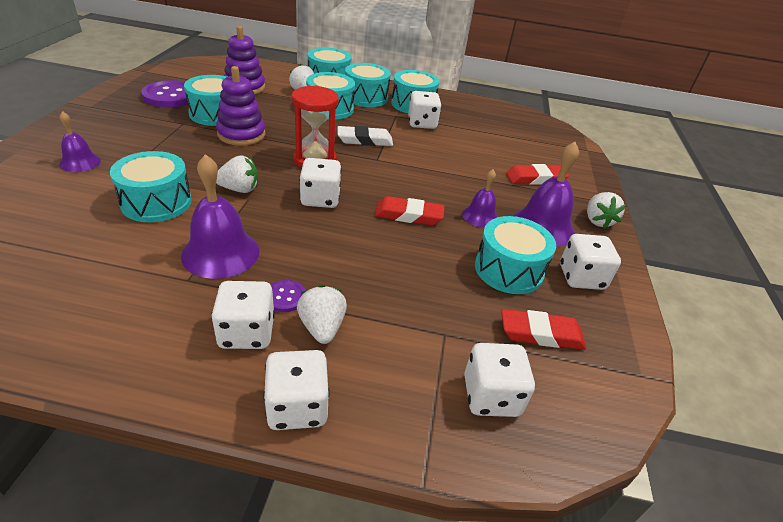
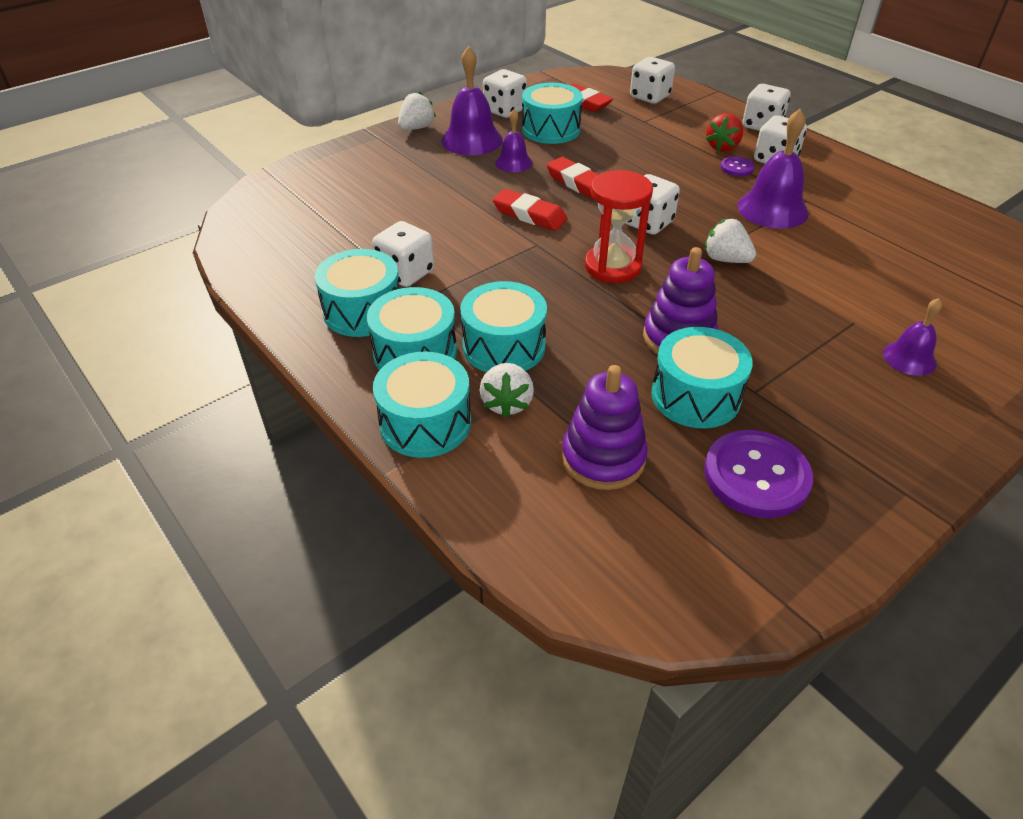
camera: 135 degrees left, 5 degrees up
turquoise drum [110,151,192,222] -> none
white strawberry [297,285,347,344] -> red strawberry [706,113,743,152]
white eraser [337,126,393,146] -> none
red eraser [506,164,569,185] -> red eraser moved to [492,189,567,231]

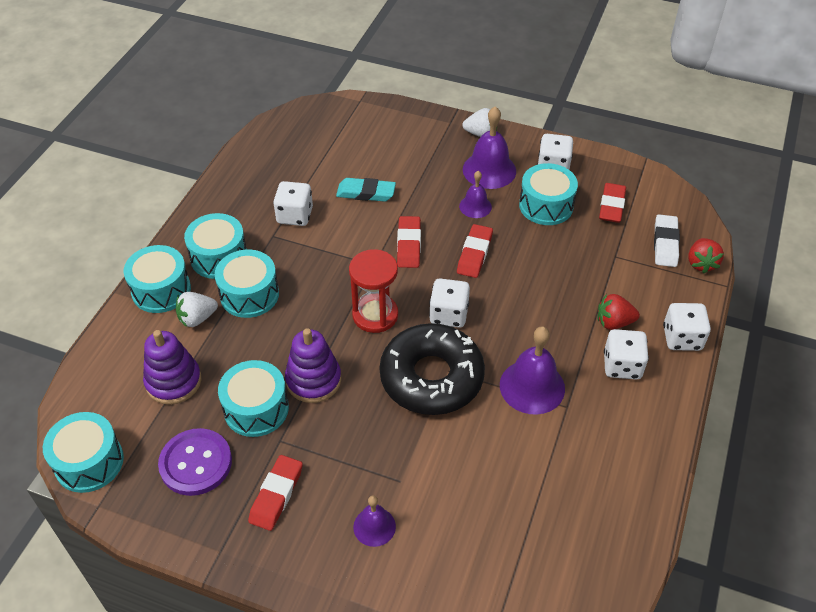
camera: 60 degrees right, 5 degrees up
turquoise drum [315,249,400,337] -> turquoise drum moved to [43,412,124,493]
white dice [630,57,675,104] -> white eraser [654,214,680,267]
white strawberry [704,219,756,263] -> black donut [379,323,485,415]
purple button [720,157,755,176] -> none
none -> red eraser [248,455,303,531]
none -> turquoise eraser [336,178,396,202]
none -> red strawberry [688,238,724,273]

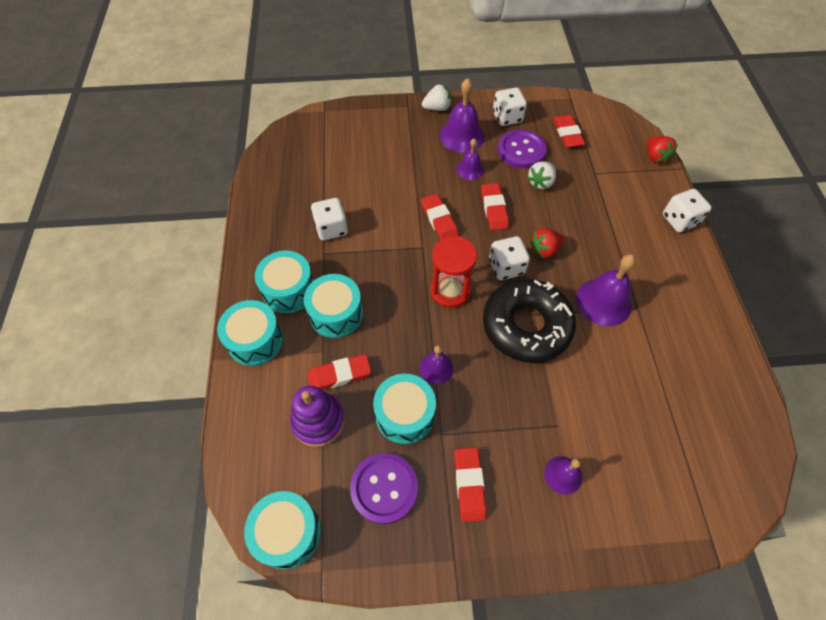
camera: 25 degrees left, 10 degrees up
white strawberry [176,292,218,327] -> white strawberry moved to [527,161,556,189]
purple stacking toy [285,328,341,403] -> purple bell [419,345,453,384]
turquoise eraser [336,178,396,202] -> none
turquoise drum [519,163,578,225] -> purple button [498,129,547,168]
red strawberry [598,294,640,330] -> red strawberry moved to [530,228,564,258]
white dice [604,329,649,380] -> none
white eraser [654,214,680,267] -> none
none -> red eraser [308,354,371,390]

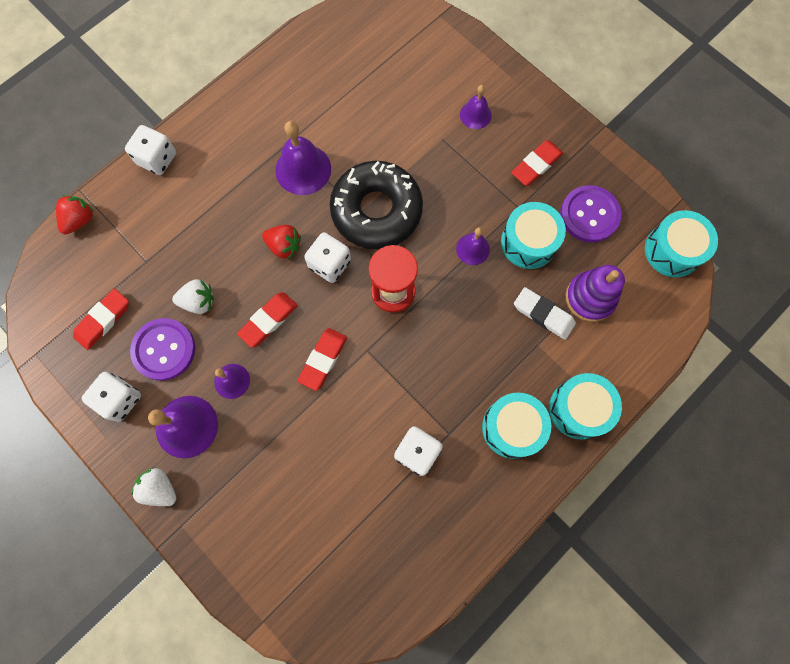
camera: 130 degrees left, 15 degrees up
turquoise drum [304,274,363,338] -> none
red eraser [308,354,371,390] -> white eraser [514,287,576,340]

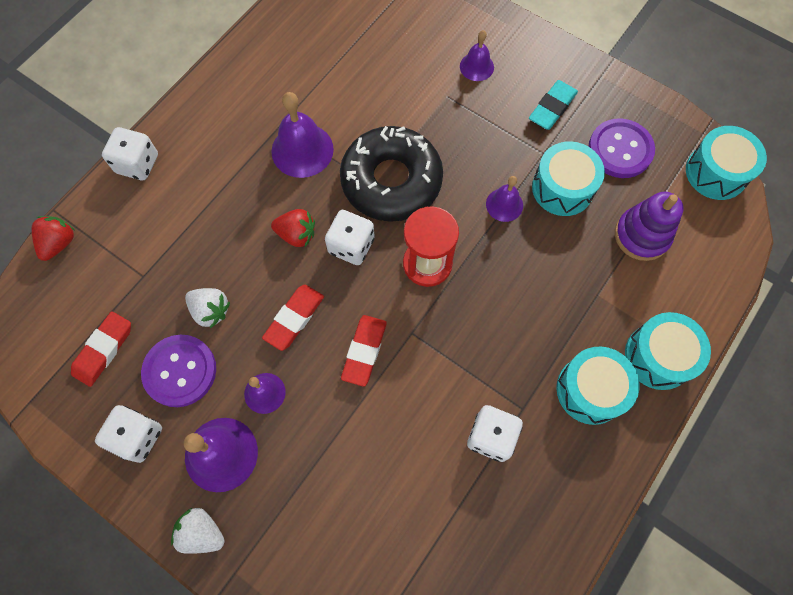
camera: 10 degrees left, 5 degrees down
white strawberry [172,279,214,314] -> white strawberry turned 45 degrees clockwise [185,288,230,328]
red eraser [511,140,563,186] -> turquoise eraser [529,80,578,130]
white eraser [514,287,576,340] -> none

